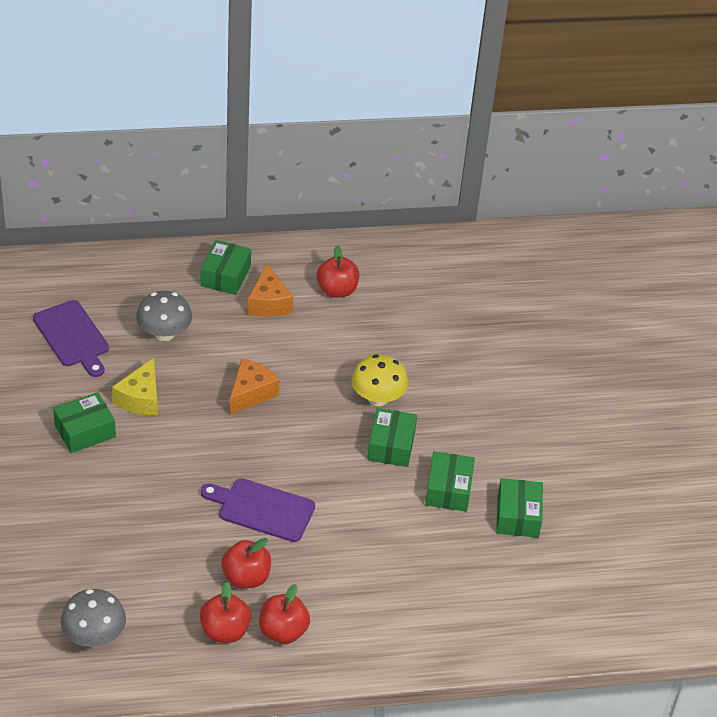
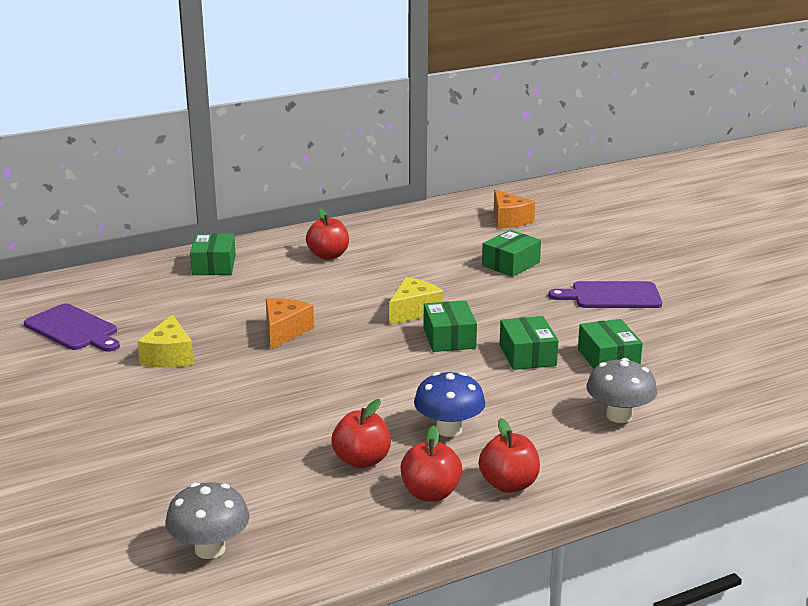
camera: 15 degrees left, 20 degrees down
green box [53,392,116,453] -> green box moved to [482,230,541,277]
grey mushroom [136,291,192,341] -> grey mushroom moved to [587,358,657,423]
red apple [200,582,251,643] -> red apple moved to [478,418,540,493]
purple cutting board [201,478,315,542] -> purple cutting board moved to [548,281,662,308]
orange cheese [248,263,294,317] -> orange cheese moved to [494,190,535,228]
yellow mushroom [351,354,408,406] -> yellow cheese [389,277,443,325]
none -> blue mushroom [414,372,486,437]

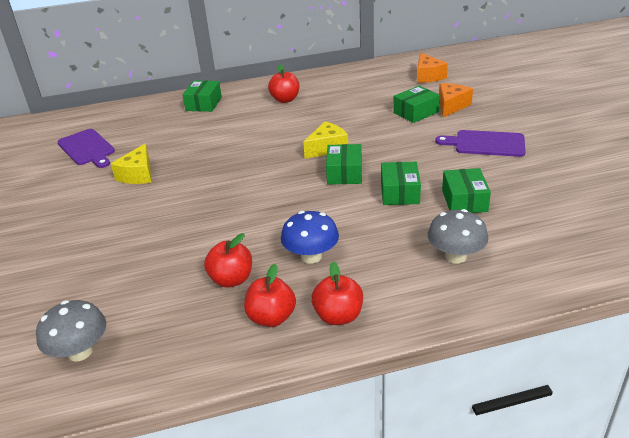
camera: 15 degrees right, 10 degrees up
orange cheese [266,298,314,349] -> orange cheese moved to [439,83,473,118]

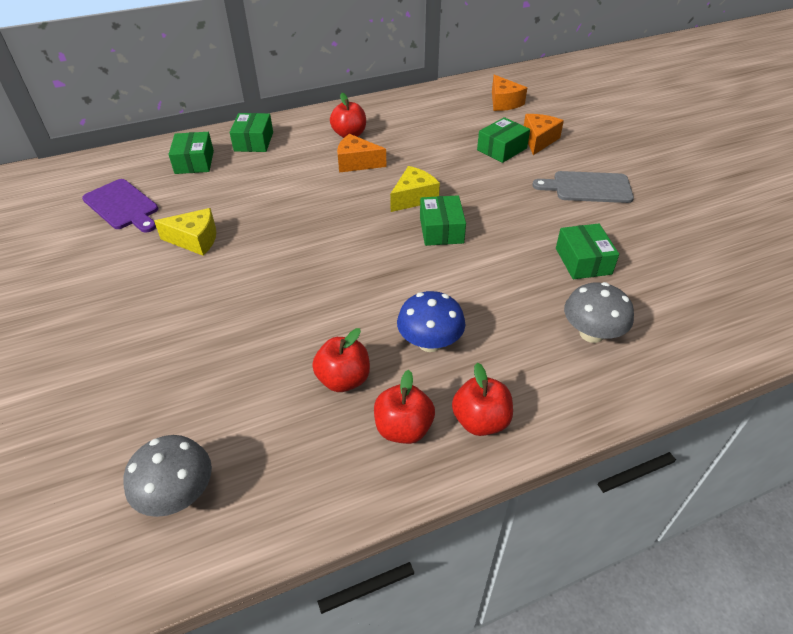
camera: 10 degrees left, 10 degrees up
yellow cheese [111,143,152,184] -> yellow cheese turned 90 degrees counterclockwise [154,208,216,256]
green box [381,162,421,205] -> green box moved to [168,132,214,174]
purple cutting board [435,130,526,157] -> grey cutting board [532,171,634,203]
none -> orange cheese [337,134,386,173]

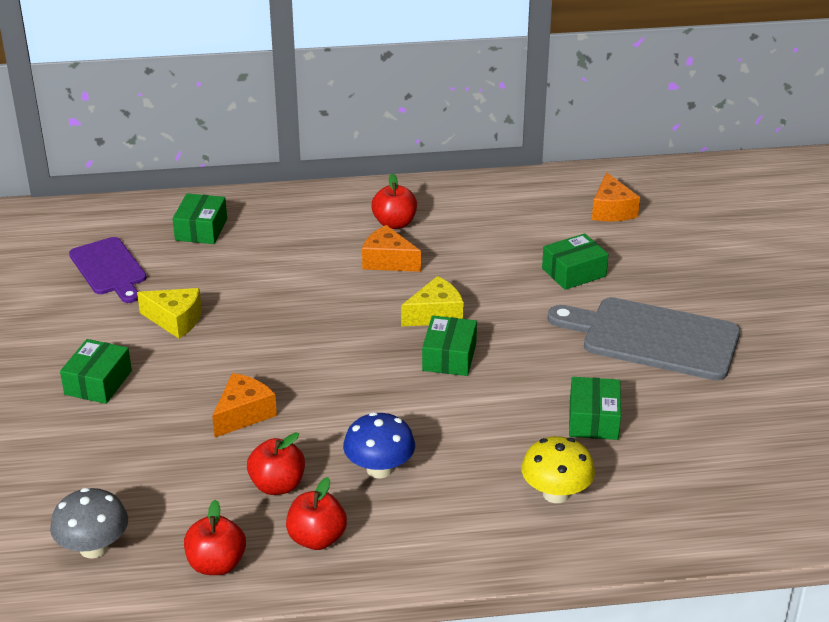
camera: 15 degrees right, 10 degrees down
green box [230,113,273,152] -> green box moved to [60,339,132,404]
red apple [452,363,513,436] -> red apple moved to [184,500,246,575]
orange cheese [524,114,564,155] -> orange cheese moved to [212,373,277,437]
grey cutting board [532,171,634,203] -> grey cutting board [547,297,740,380], size x1.57
grey mushroom [564,282,634,343] -> yellow mushroom [521,436,595,503]

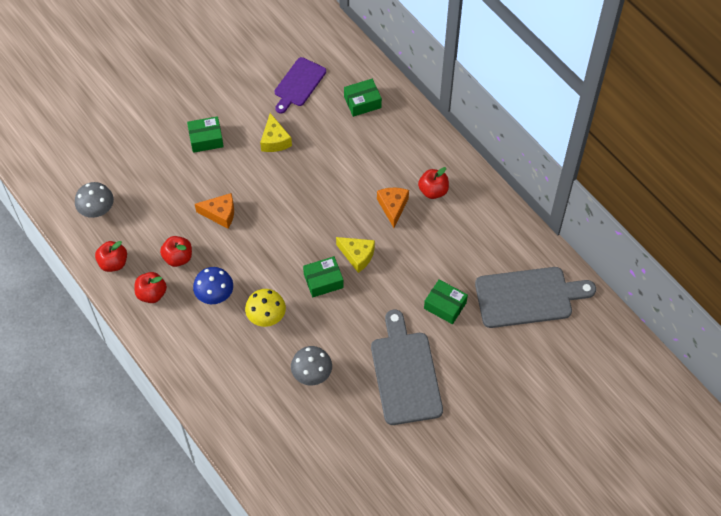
camera: 60 degrees right, 25 degrees up
yellow mushroom [521,436,595,503] -> yellow mushroom moved to [245,289,286,327]
green box [569,377,621,440] -> grey mushroom [291,346,332,385]
orange cheese [592,172,640,221] -> grey cutting board [475,267,596,328]

